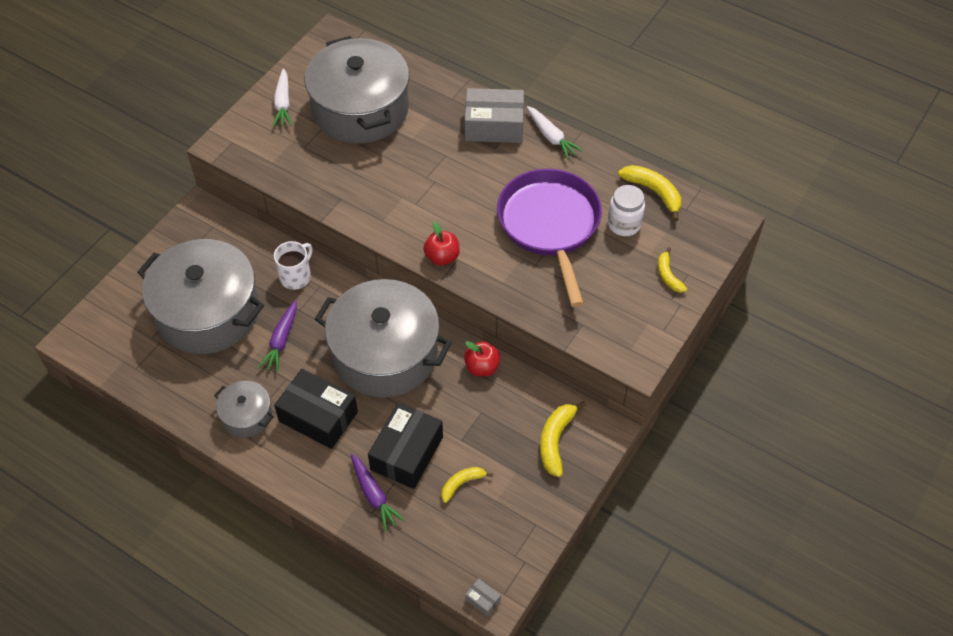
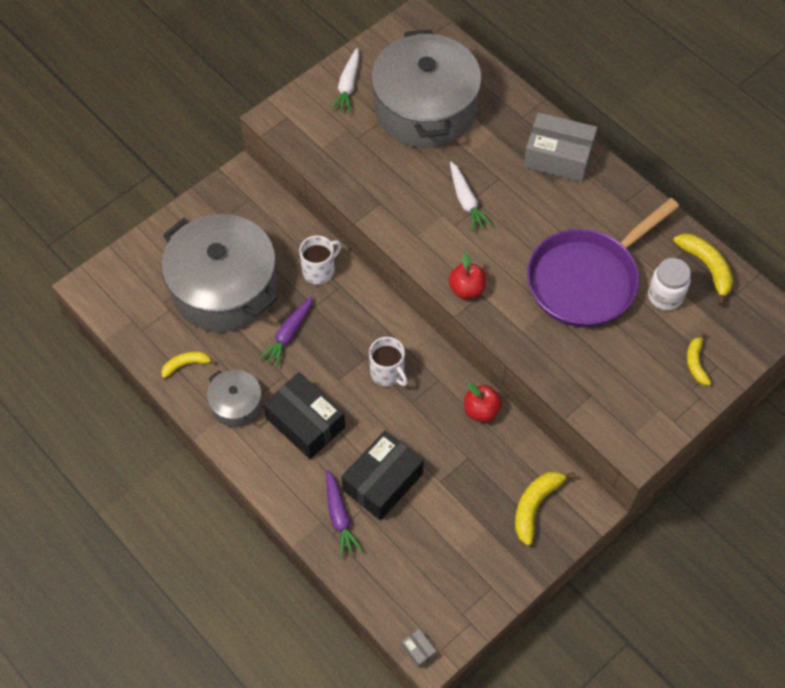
camera: 15 degrees right, 5 degrees up
grey pot [315,279,452,398] -> white mug [369,337,408,386]
yellow banana [441,467,493,503] -> yellow banana moved to [161,352,217,378]
purple pan [497,168,602,307] -> purple pan turned 135 degrees counterclockwise [527,198,679,327]
white carrot [527,106,583,160] -> white carrot moved to [450,162,492,232]

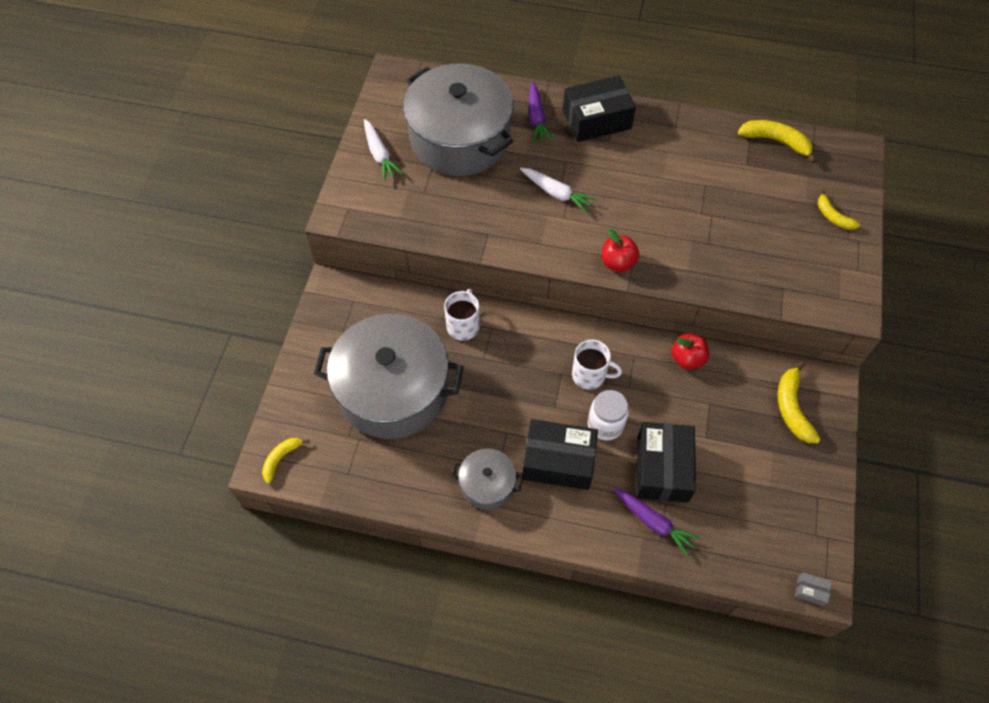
camera: 35 degrees left, 0 degrees up
yellow banana [161,352,217,378] -> yellow banana moved to [262,438,309,484]
purple carrot [259,296,313,367] -> purple carrot moved to [528,82,553,143]
grey box [523,112,597,182] -> black box [563,76,636,142]
purple pan [527,198,679,327] -> none
white jar [648,258,691,310] -> white jar moved to [588,390,629,441]

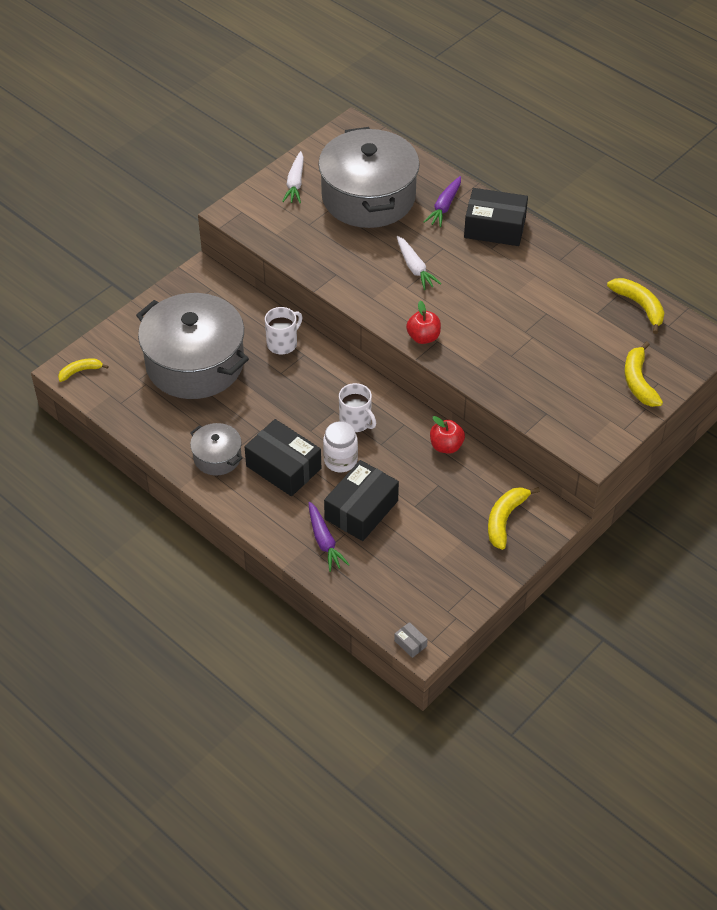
camera: 30 degrees right, 10 degrees down
yellow banana [818,189,860,230] -> yellow banana [624,341,663,407], size x1.57

